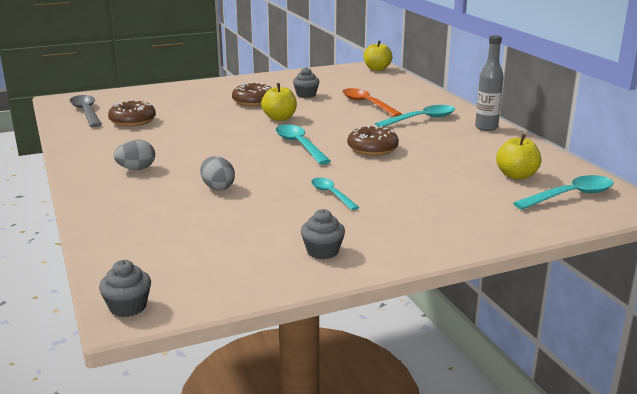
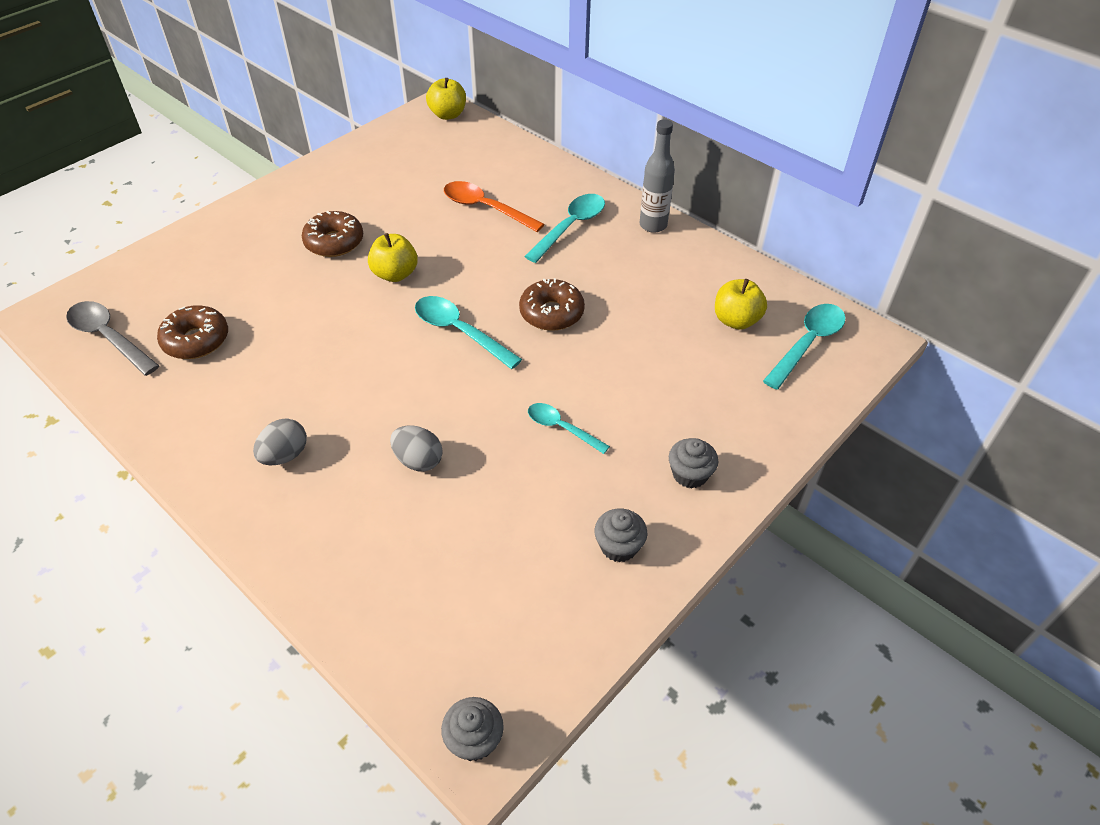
camera: 25 degrees left, 25 degrees up
grey cupcake [293,67,320,98] -> grey cupcake moved to [669,438,718,489]

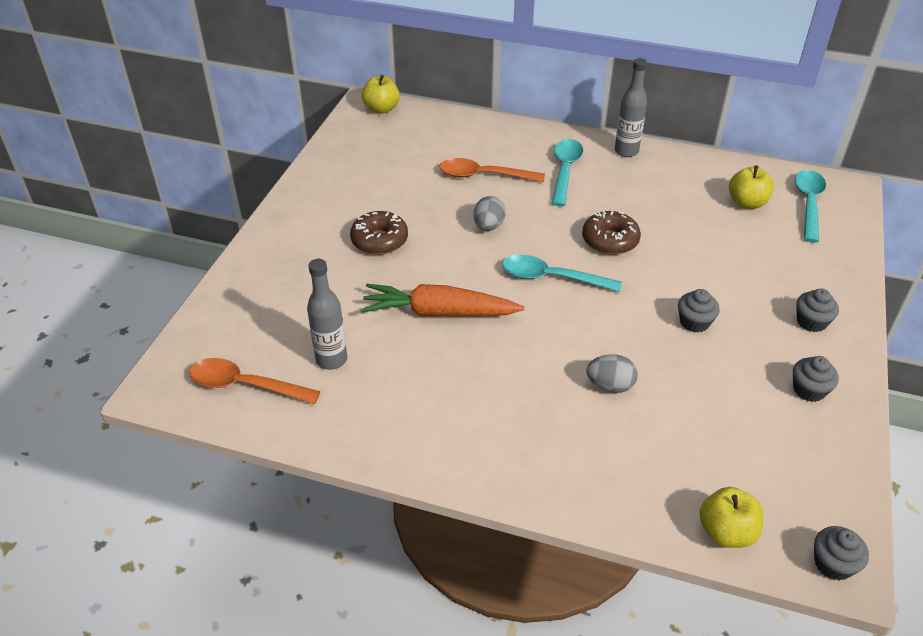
camera: 25 degrees left, 5 degrees down
grey spoon [66,301,159,376] -> orange spoon [189,358,321,404]
brown donut [157,305,228,359] -> grey bottle [307,259,347,370]
grey egg [253,418,307,466] -> grey egg moved to [474,196,505,231]
yellow apple [368,233,418,282] -> yellow apple moved to [699,487,764,548]
turquoise spoon [528,403,610,454] -> grey cupcake [678,289,720,333]
none -> orange carrot [361,284,525,317]

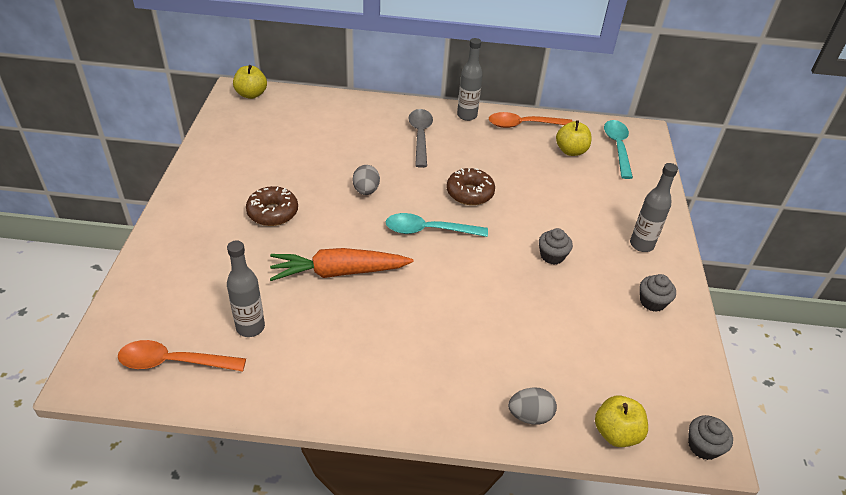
camera: 15 degrees left, 0 degrees up
orange spoon [439,158,545,182] -> orange spoon moved to [489,112,573,128]
turquoise spoon [551,139,583,206] -> grey spoon [408,109,433,168]
grey egg [587,354,638,393] -> grey egg moved to [508,388,557,425]
grey cupcake [796,288,839,332] -> grey bottle [630,163,678,252]

